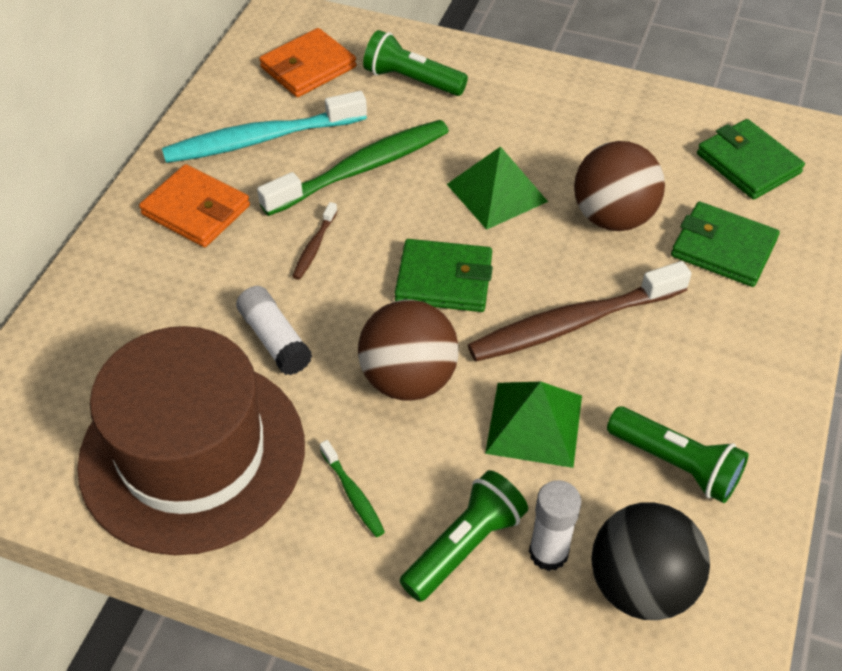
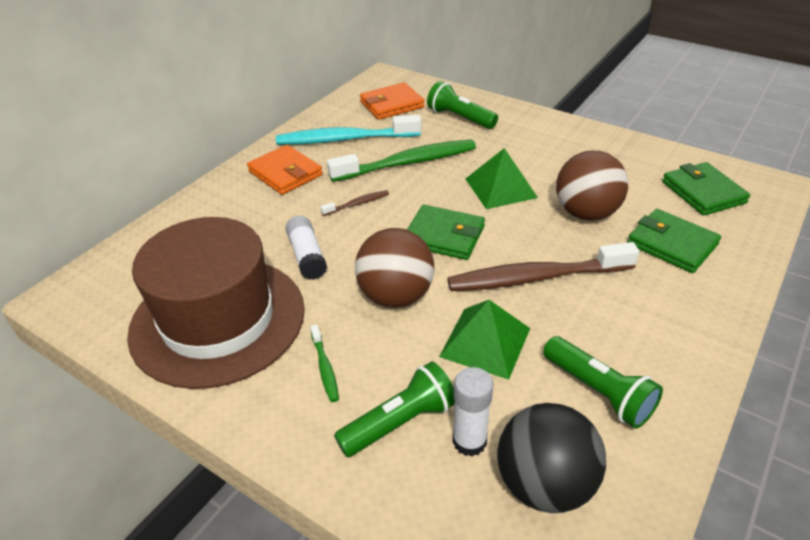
camera: 15 degrees right, 10 degrees down
brown toothbrush [292,202,338,280] -> brown toothbrush turned 150 degrees counterclockwise [320,190,389,216]

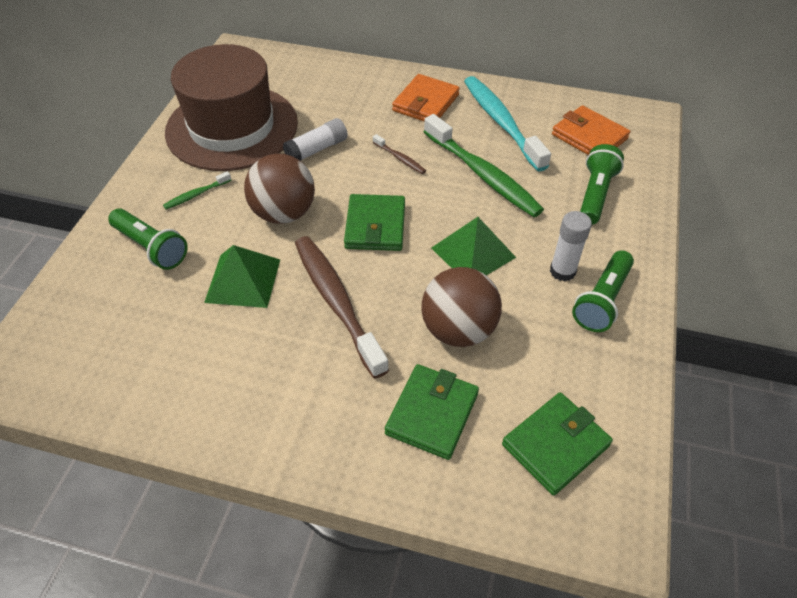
camera: 70 degrees right, 10 degrees up
white glue stick [453,367,493,456] -> white glue stick moved to [550,211,592,281]
black ball [497,403,606,513] -> none
green flashlight [543,336,663,429] -> green flashlight moved to [572,250,634,332]

